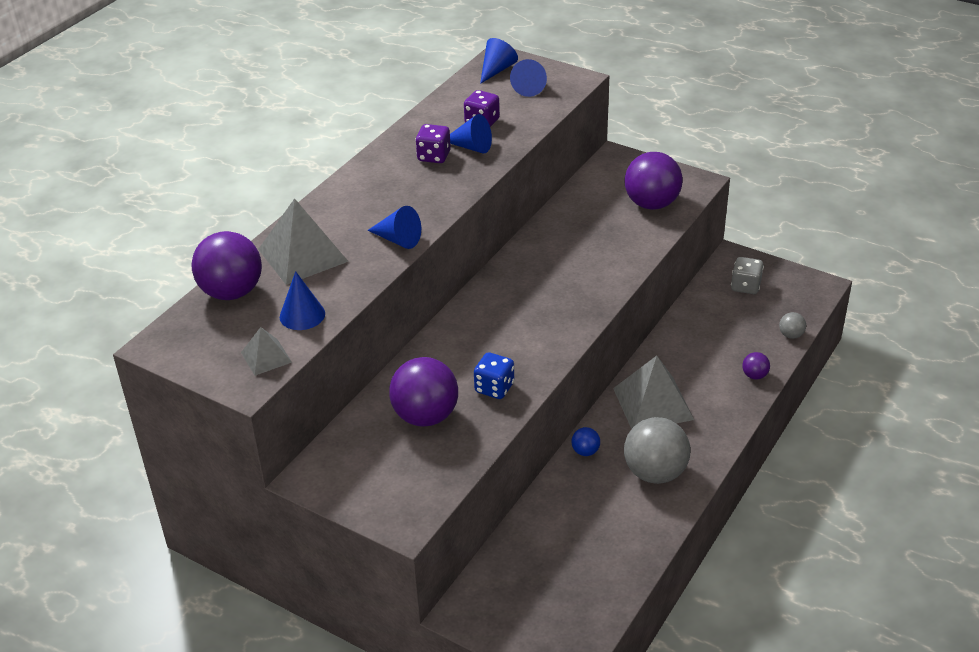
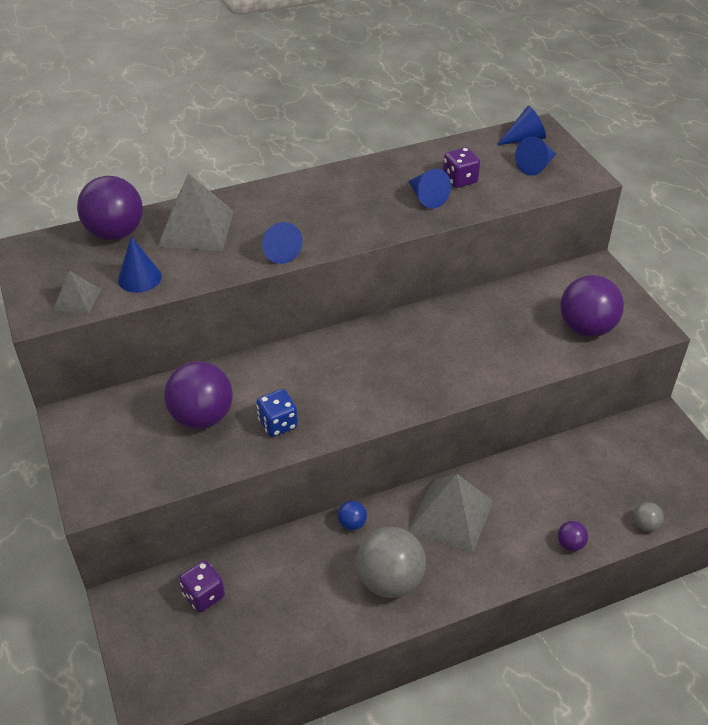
camera: 35 degrees right, 5 degrees up
purple dice [415,124,451,163] -> purple dice moved to [179,560,225,612]
grey dice [731,257,764,294] -> none

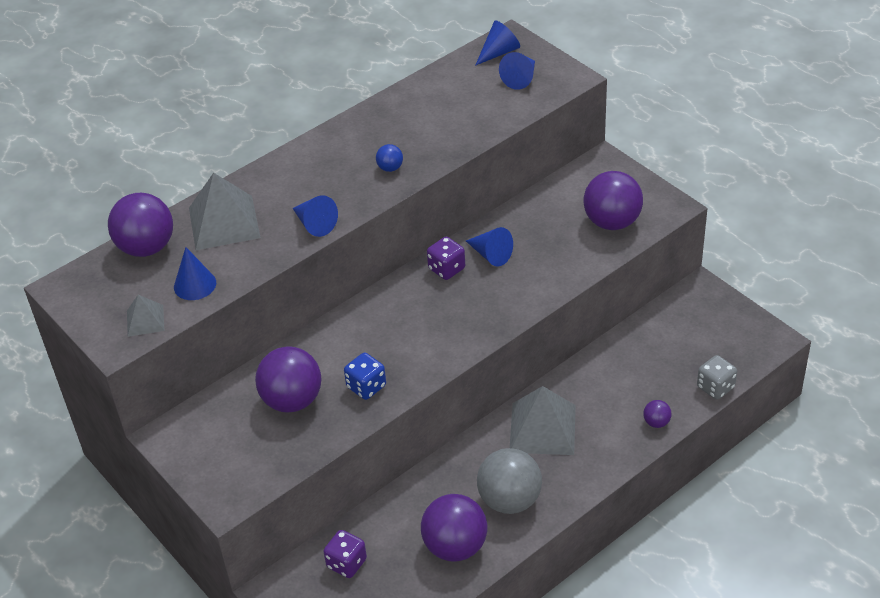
camera: 15 degrees left, 0 degrees up
blue ball [338,501,367,530] -> blue ball moved to [376,144,403,172]
blue cone [408,169,451,209] -> blue cone moved to [466,227,513,266]
purple dice [443,147,480,188] -> purple dice moved to [427,237,465,280]
grey ball [633,502,664,532] -> grey dice [697,355,737,400]
none -> purple ball [421,494,487,562]

